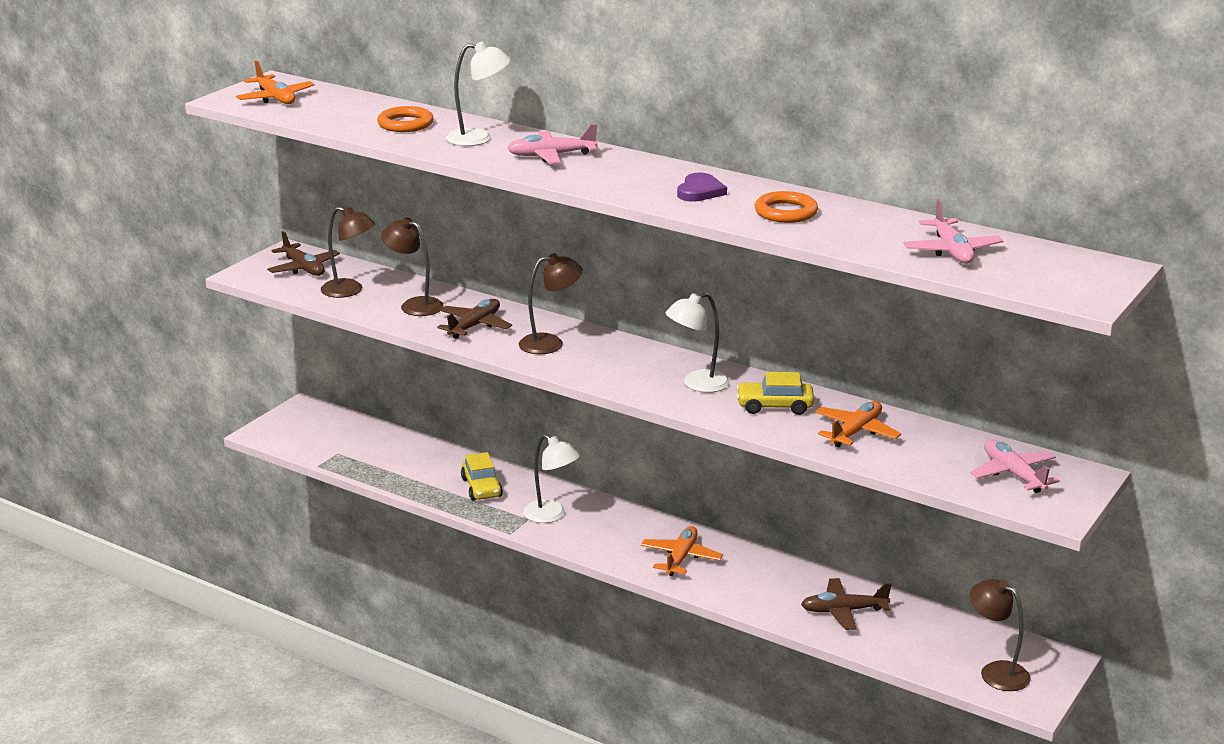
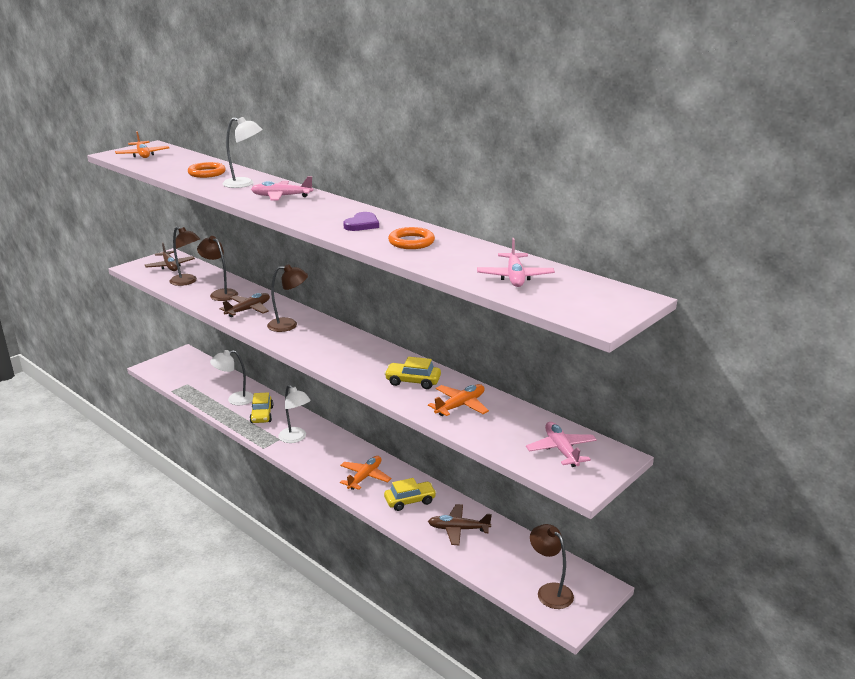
camera: 10 degrees right, 0 degrees up
white lamp [665,292,730,393] -> white lamp moved to [210,350,253,405]
none -> yellow car [384,478,437,511]

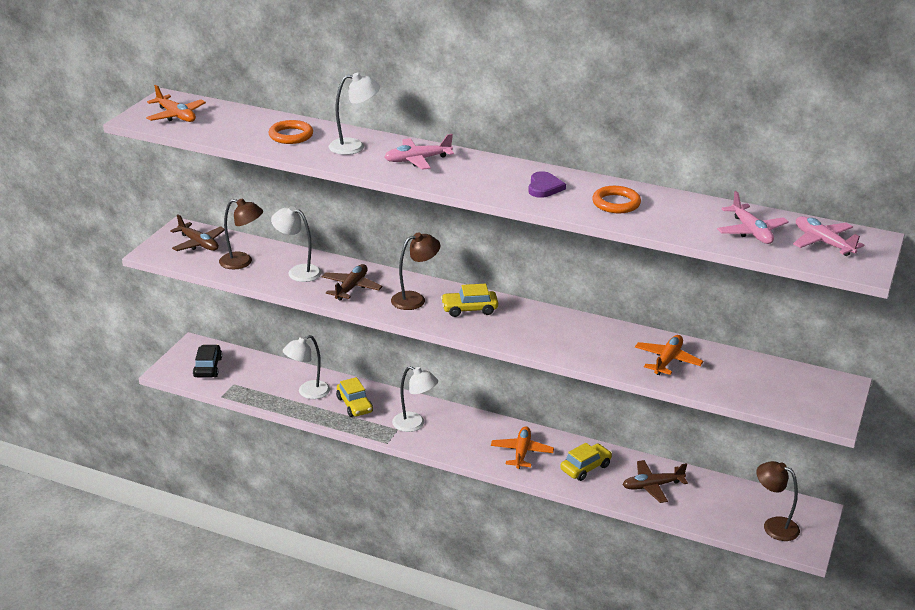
camera: 20 degrees left, 5 degrees up
brown lamp [197,236,238,301] -> white lamp [271,206,322,282]
yellow car [384,357,441,389] -> yellow car moved to [441,284,498,317]
pink plane [526,422,597,467] -> pink plane moved to [793,216,864,256]
none -> black car [193,344,222,378]

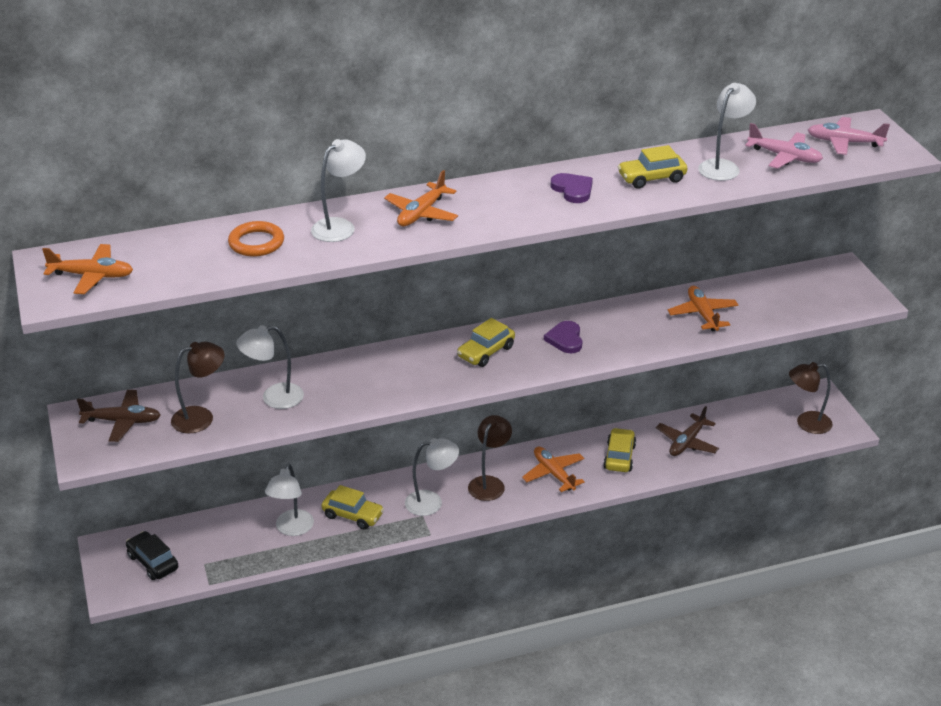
camera: 40 degrees left, 5 degrees up
brown plane [322,264,383,301] -> none
pink plane [384,134,454,170] -> orange plane [384,170,458,226]
brown lamp [391,232,440,310] -> brown lamp moved to [468,415,512,501]
orange ring [592,186,641,213] -> yellow car [617,145,687,189]
none -> purple heart [544,321,582,353]
none -> white lamp [698,83,756,181]

